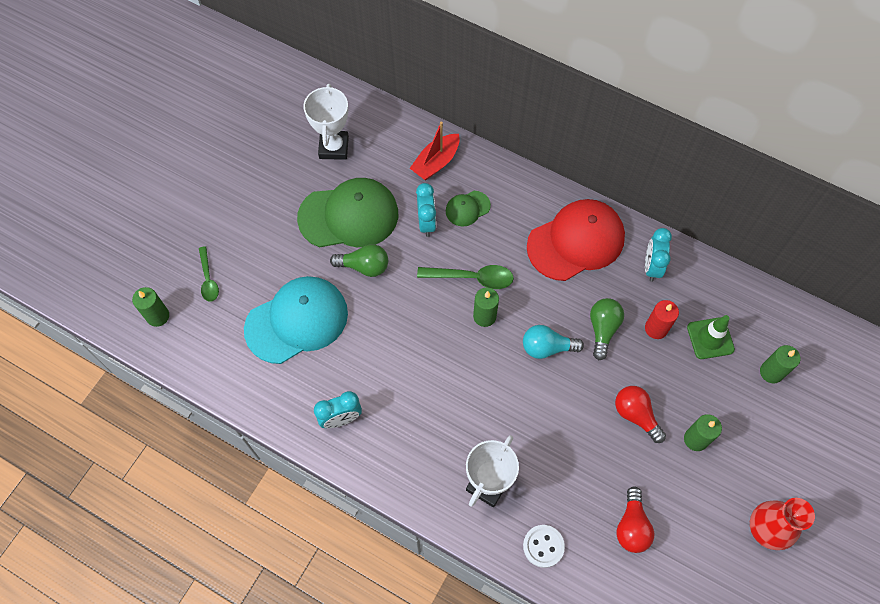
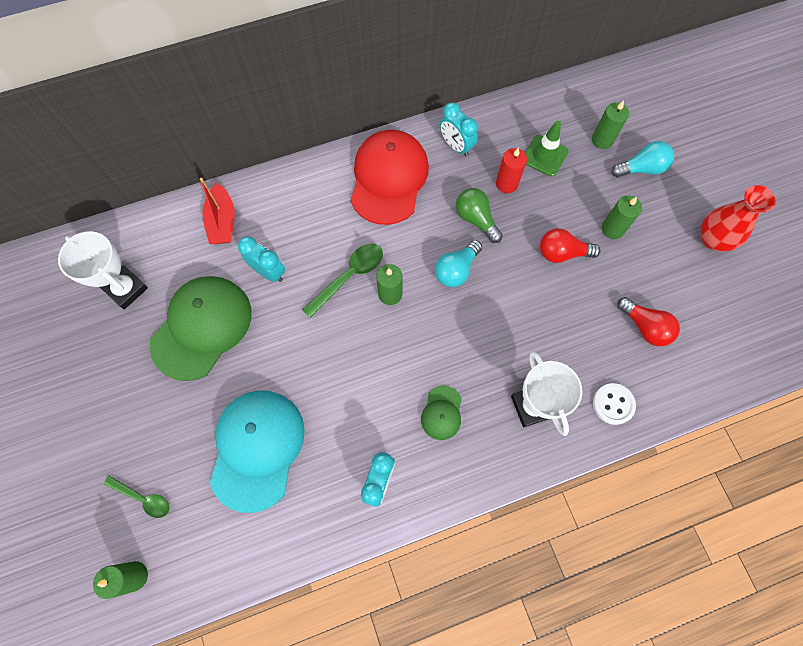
camera: 50 degrees left, 5 degrees up
green light bulb [330,244,388,277] -> none
green cap [446,191,491,226] -> green cap moved to [421,385,462,440]
none -> turquoise light bulb [612,141,674,177]

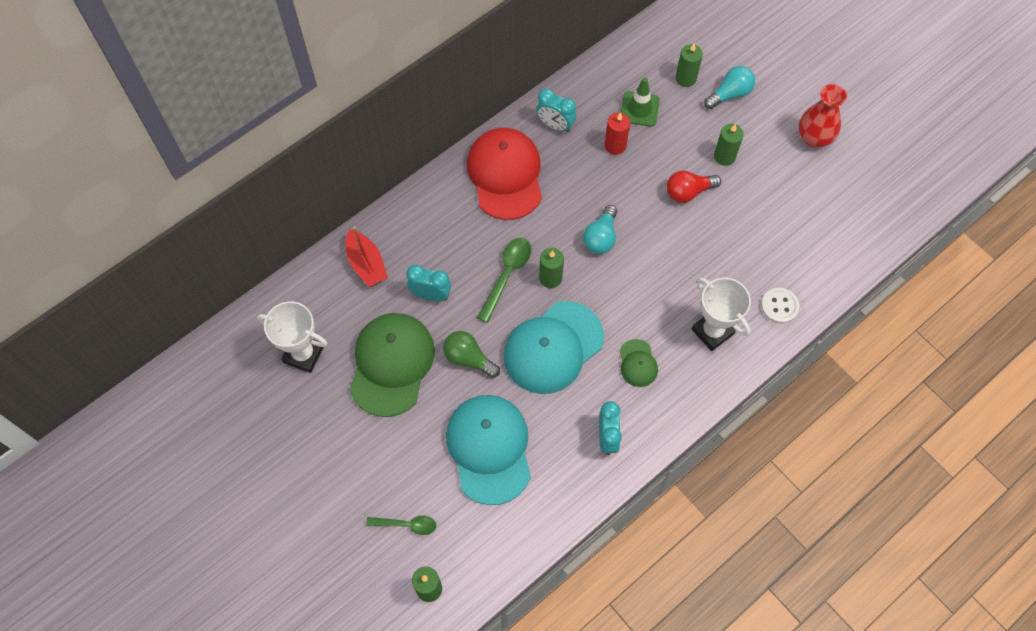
camera: 20 degrees left, 5 degrees down
green light bulb [456,188,503,243] -> green light bulb moved to [443,331,500,378]
red light bulb [617,297,680,346] -> none
none -> turquoise cap [503,301,604,394]

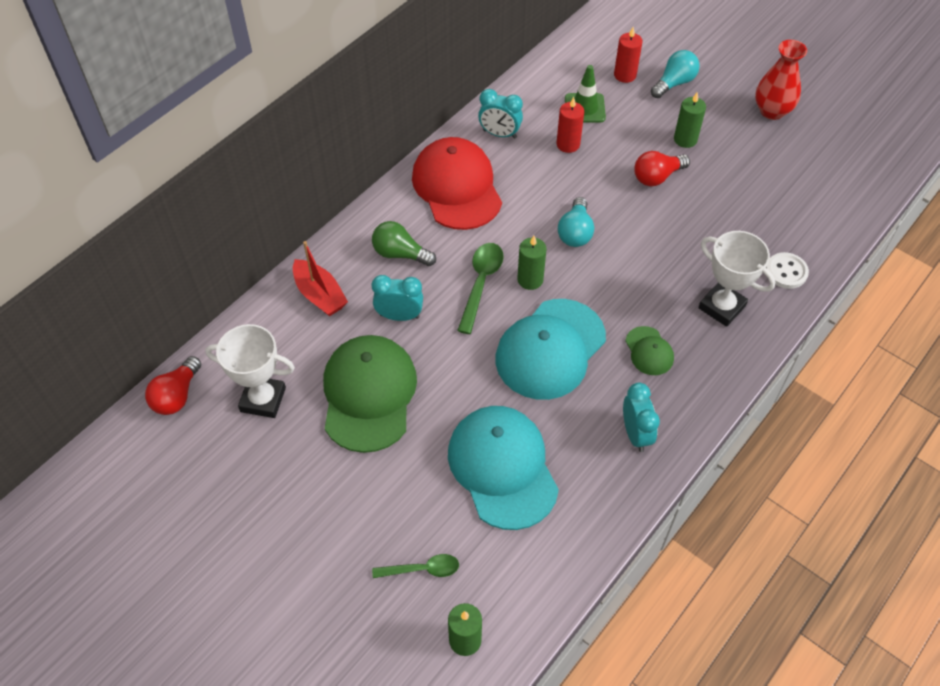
camera: 10 degrees left, 10 degrees down
green light bulb [443,331,500,378] -> green light bulb moved to [372,221,436,266]
green candle [675,44,703,87] -> red candle [614,27,642,83]
none -> red light bulb [145,356,201,415]

